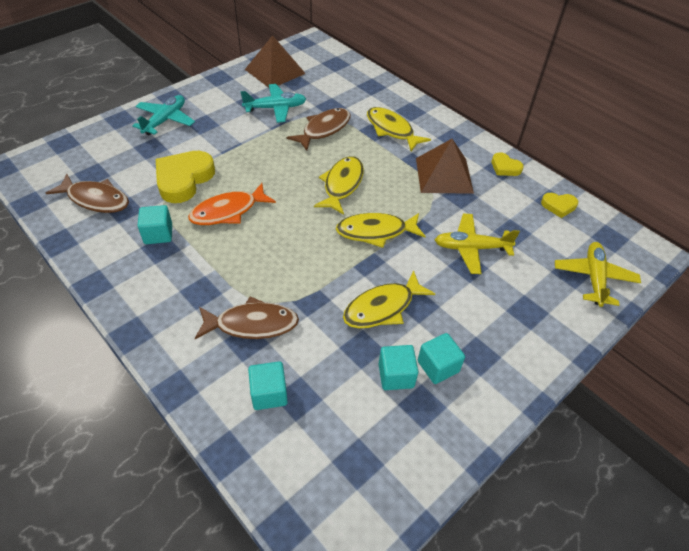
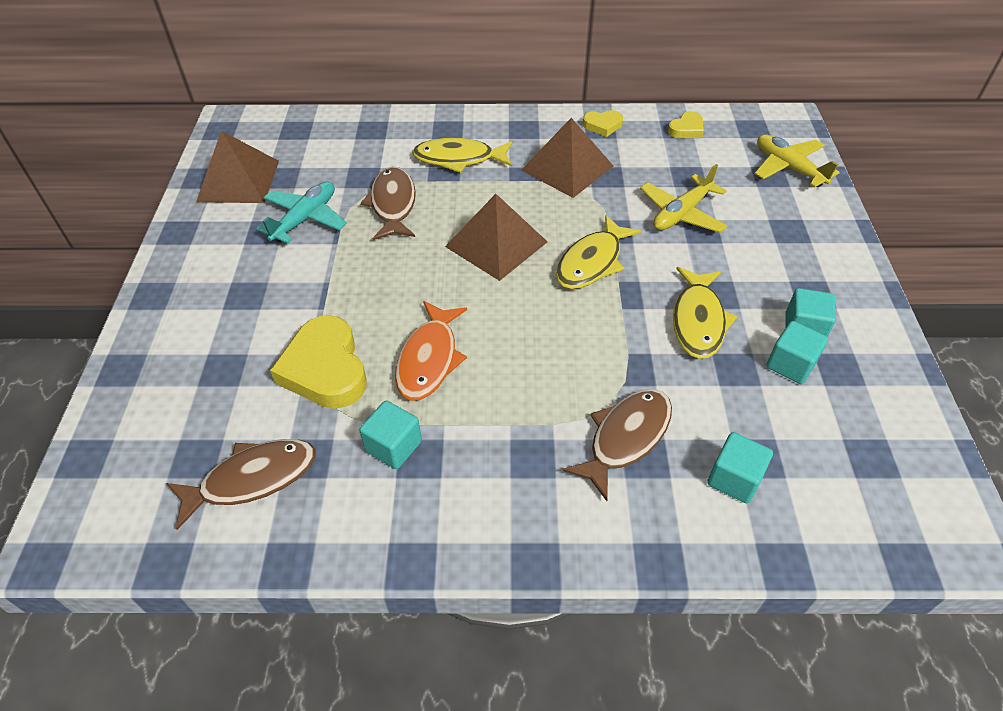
camera: 45 degrees left, 0 degrees up
turquoise plane [132,95,195,135] -> none
yellow fish [314,156,364,215] -> brown pyramid [445,194,547,281]

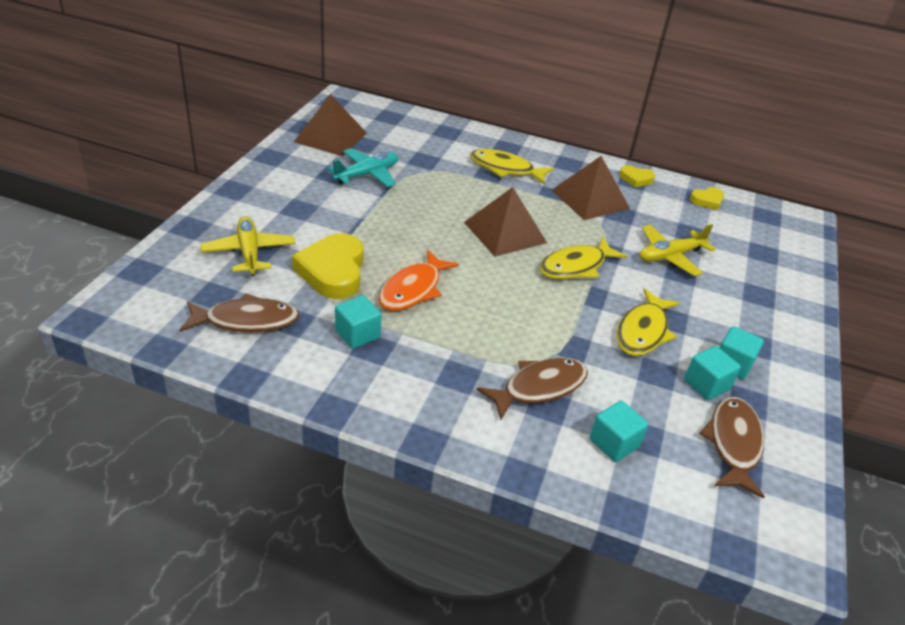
camera: 15 degrees right, 10 degrees down
brown fish [361,167,416,240] -> brown fish moved to [699,397,765,499]
yellow plane [754,134,840,188] -> yellow plane moved to [201,216,296,276]

